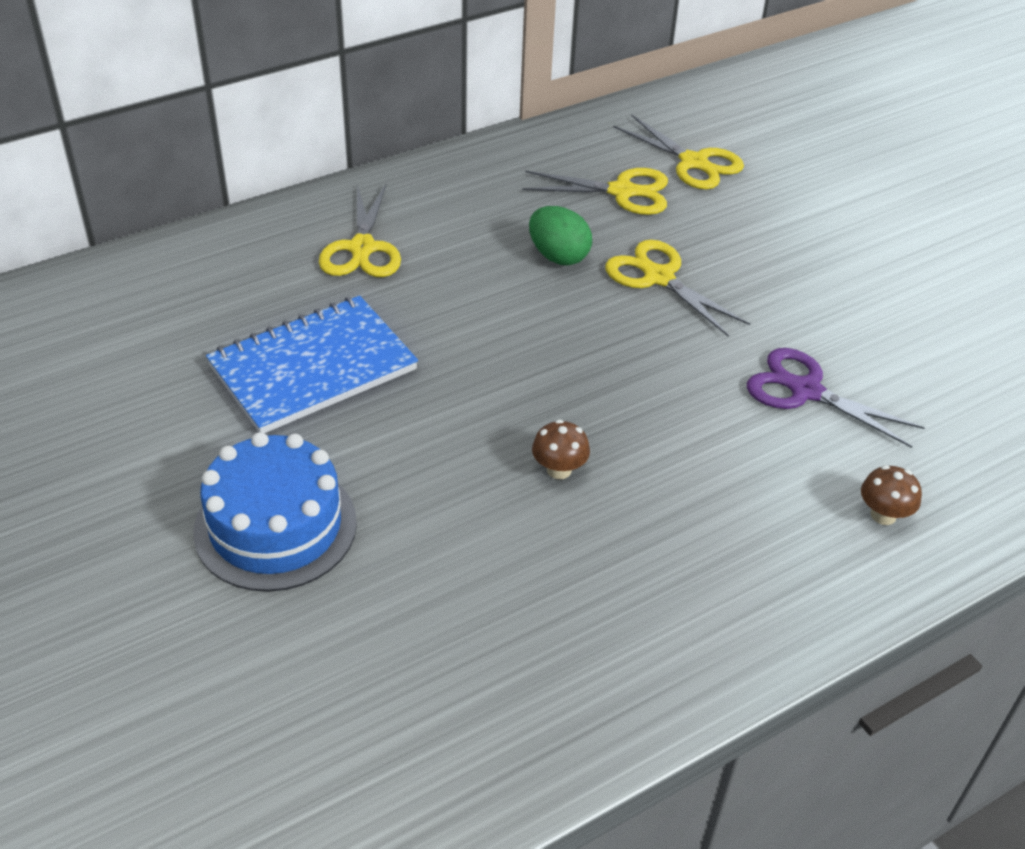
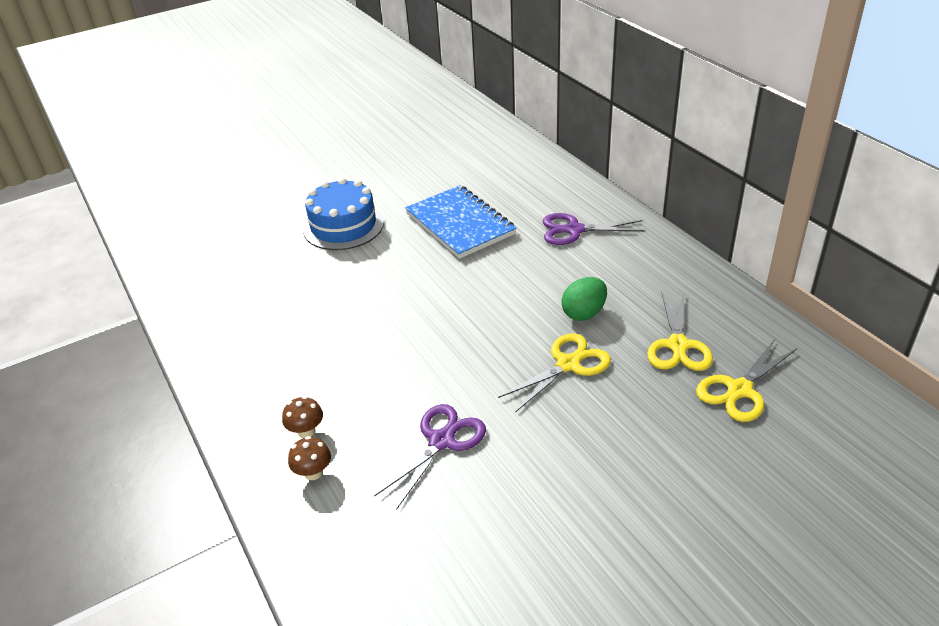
camera: 95 degrees right, 5 degrees down
yellow scissors [319,184,401,277] -> purple scissors [543,213,646,245]
brown mushroom [532,419,590,479] -> brown mushroom moved to [282,396,323,438]

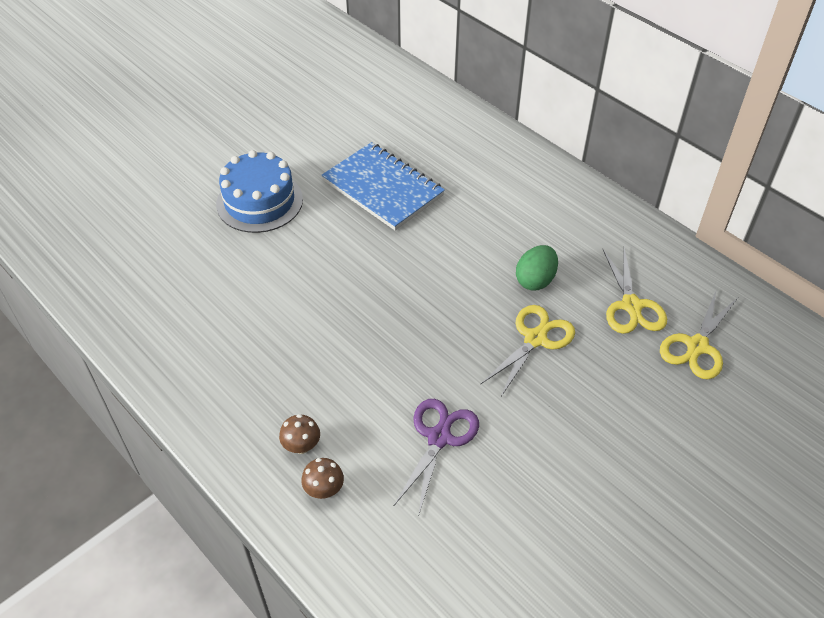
camera: 15 degrees left, 10 degrees up
purple scissors [543,213,646,245] -> none

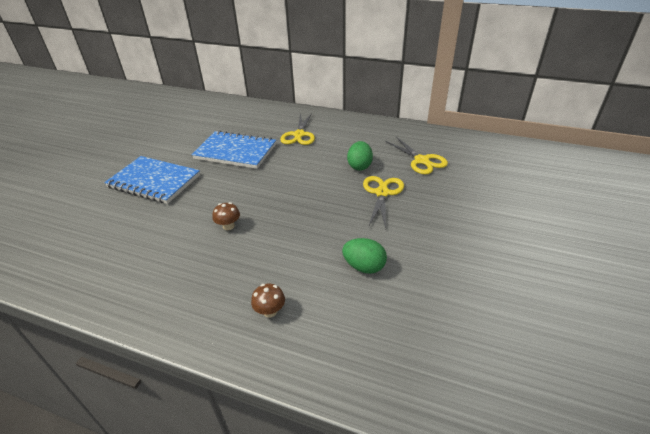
camera: 25 degrees left, 10 degrees down
blue cake [216,150,303,233] -> blue notebook [104,156,200,204]
brown mushroom [301,458,344,499] -> brown mushroom moved to [212,202,240,230]
purple scissors [394,399,479,517] -> green egg [342,238,387,274]
yellow scissors [660,289,738,379] -> yellow scissors moved to [280,113,315,145]

